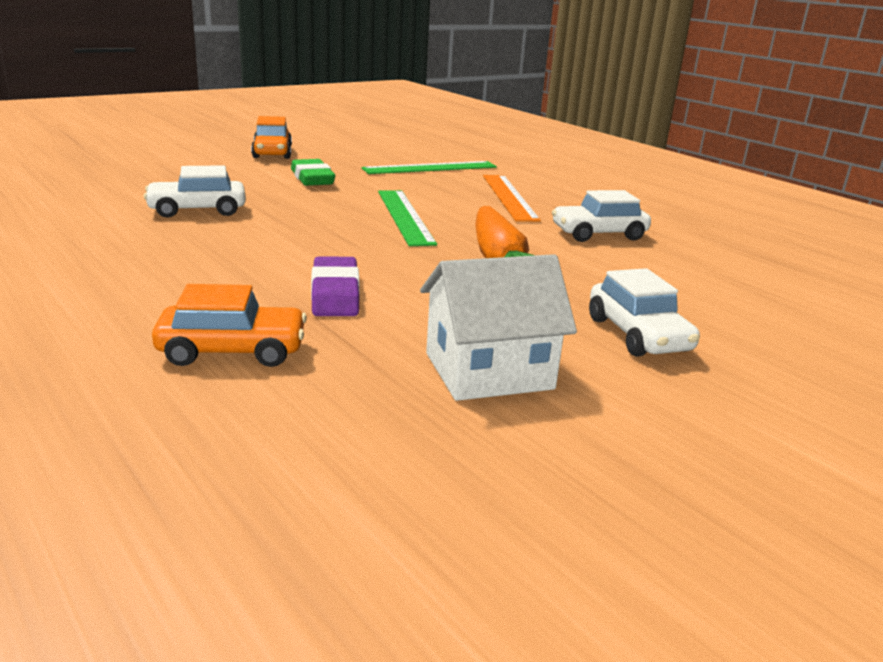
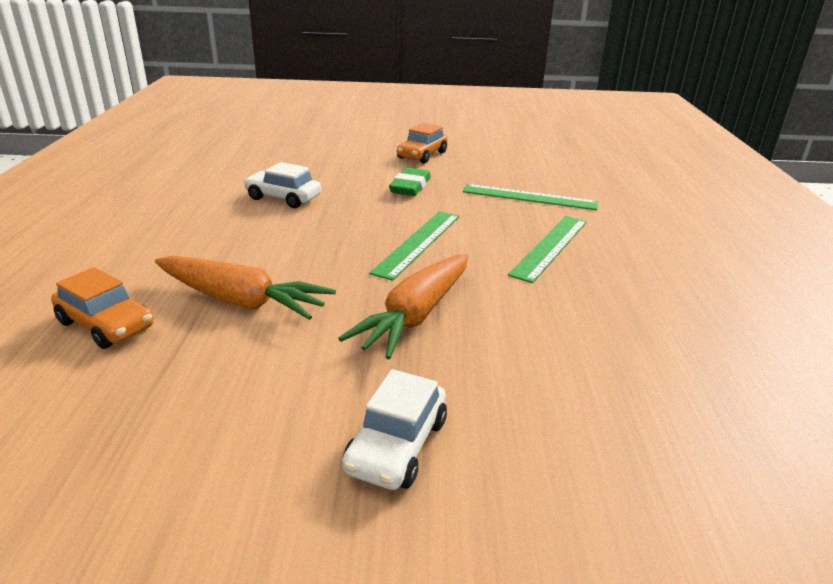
camera: 40 degrees right, 5 degrees up
purple eraser [311,256,360,316] -> orange carrot [155,256,336,320]
white house [420,254,577,401] -> none
orange ruler [483,175,541,222] -> green ruler [508,216,587,283]
white car [552,190,651,242] -> none

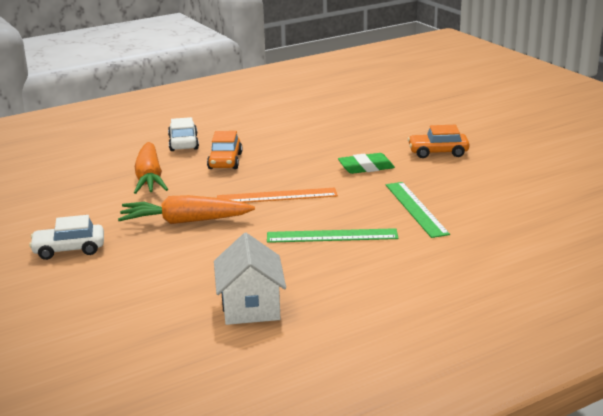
camera: 60 degrees right, 5 degrees down
orange car [51,267,154,349] -> orange car moved to [207,131,242,169]
white car [244,162,321,208] -> white car moved to [168,117,199,151]
green ruler [369,211,460,281] -> orange ruler [217,188,338,203]
none -> white house [214,233,286,325]

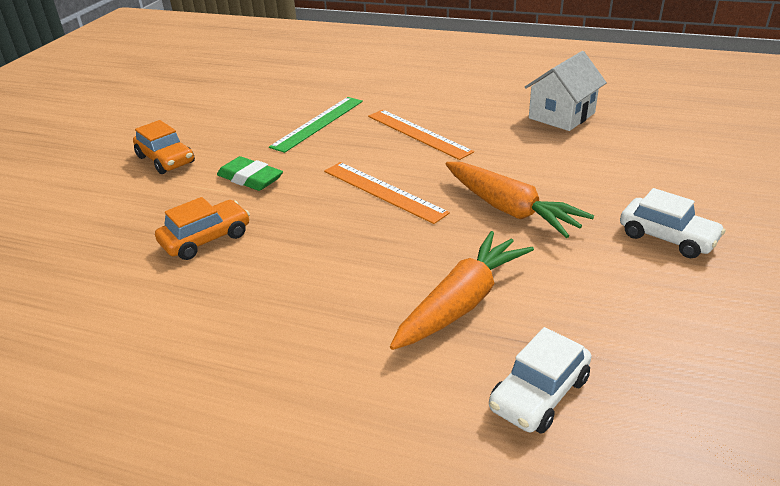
camera: 130 degrees left, 10 degrees up
white car [168,117,199,151] -> white car moved to [489,327,591,433]
orange car [207,131,242,169] -> orange car moved to [155,197,250,260]
green ruler [267,228,398,243] -> orange ruler [368,110,474,160]

